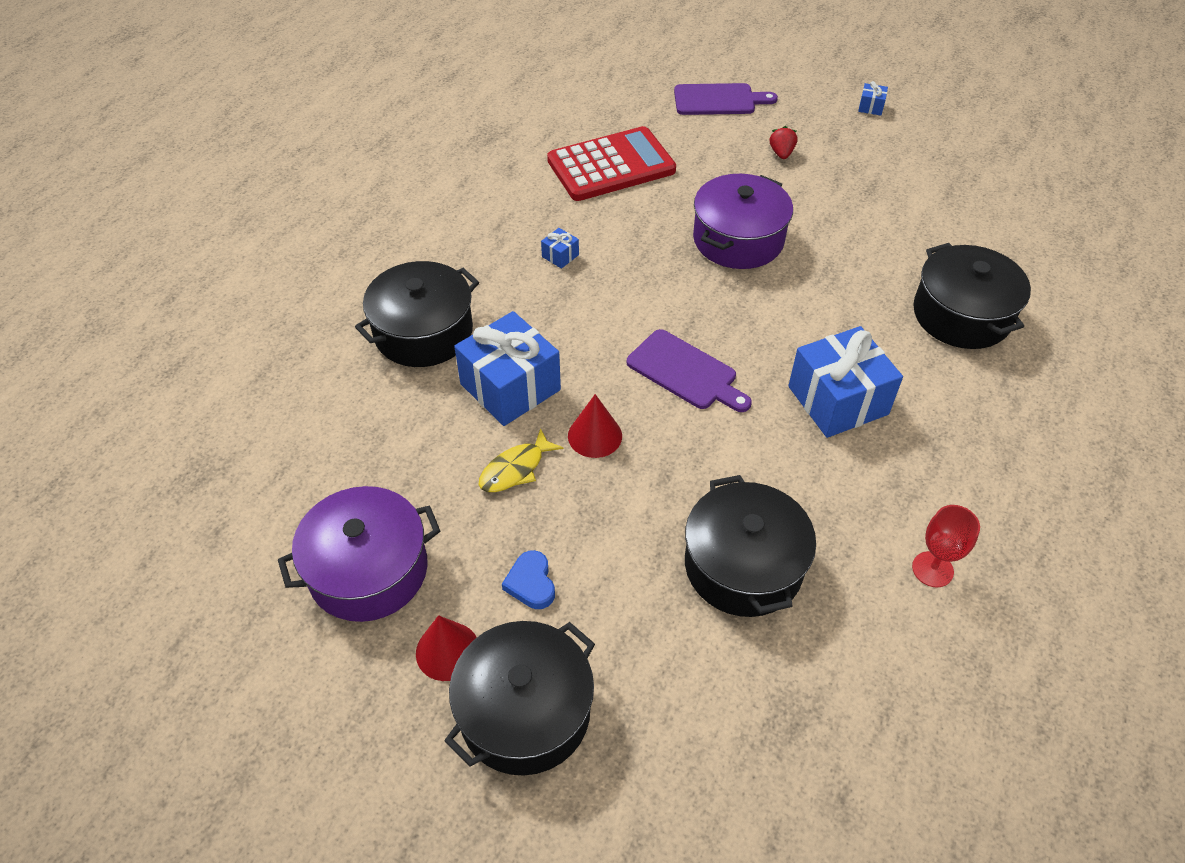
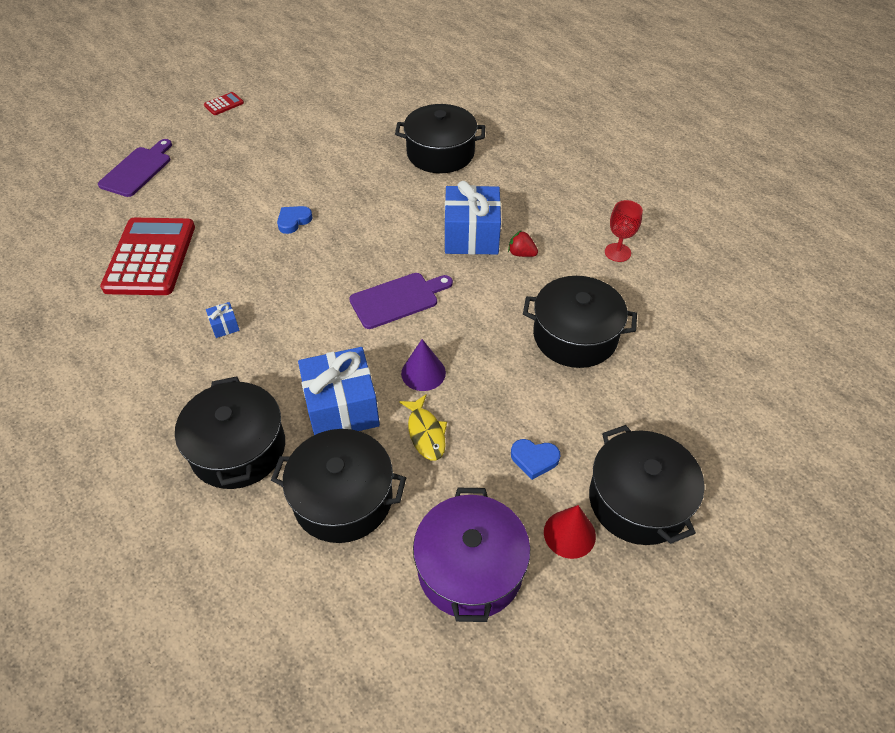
camera: 65 degrees left, 0 degrees up
red cone [568,394,622,458] -> purple cone [401,339,446,391]
purple pot [693,174,793,269] -> blue heart [277,206,313,234]
red strawberry [770,126,797,159] -> red strawberry moved to [508,230,538,257]
blue gift [858,81,888,115] -> red calculator [204,92,244,115]
none -> black pot [271,429,406,543]

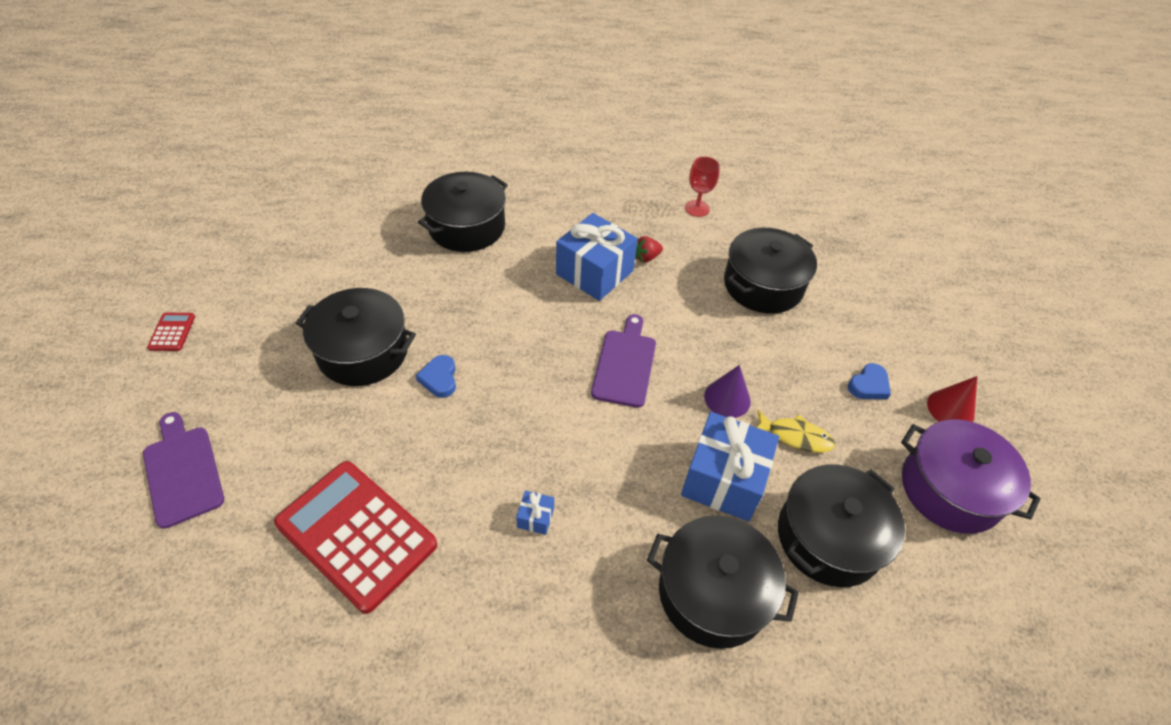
camera: 55 degrees left, 0 degrees up
black pot [589,425,705,545] -> black pot moved to [296,288,416,386]

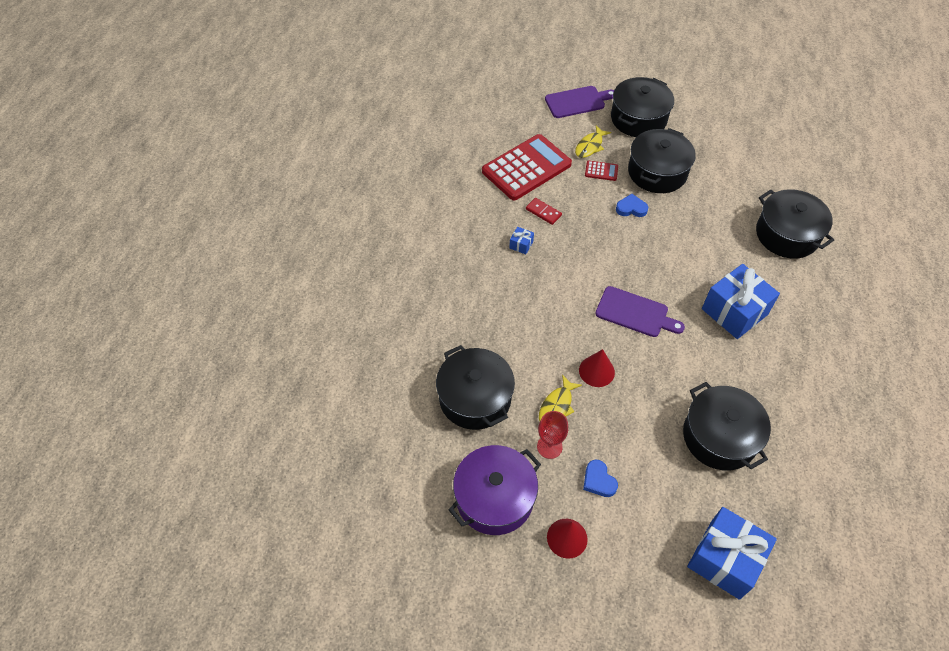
camera: 105 degrees right, 5 degrees up
red calculator [147,313,195,351] -> red calculator moved to [585,161,618,181]
red strawberry [635,236,663,263] -> none
black pot [647,516,799,649] -> black pot moved to [611,77,674,137]
blue gift [681,412,779,521] -> blue gift moved to [687,507,777,600]
red goblet [685,156,720,217] -> red goblet moved to [537,411,568,459]
purple cone [704,365,751,418] -> red cone [579,349,615,387]
none -> red domino [526,198,562,225]
none -> yellow fish [575,125,611,158]

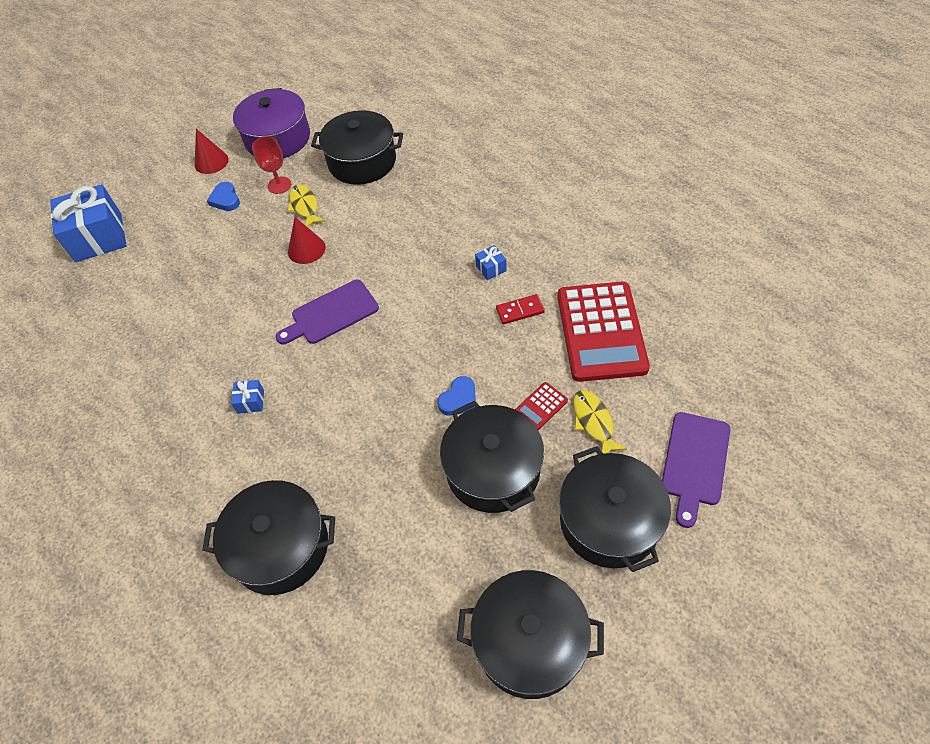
camera: 130 degrees right, 0 degrees up
blue heart [583,460,618,497] -> blue heart turned 120 degrees counterclockwise [207,182,240,211]
black pot [683,382,771,470] -> black pot moved to [457,570,604,699]
blue gift [702,264,780,339] -> blue gift [231,380,264,414], size x0.41

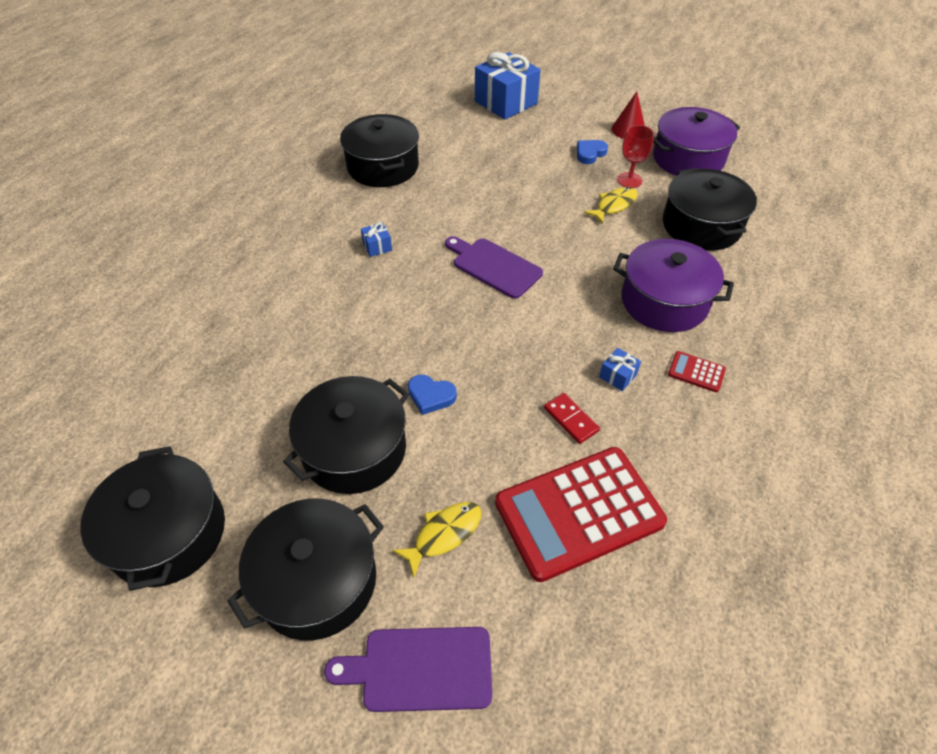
camera: 65 degrees right, 5 degrees down
black pot [202,480,335,595] -> black pot moved to [340,114,419,187]
red cone [288,217,326,264] -> none
red calculator [515,382,568,430] -> red calculator moved to [668,351,726,392]
none -> purple pot [613,239,734,332]

